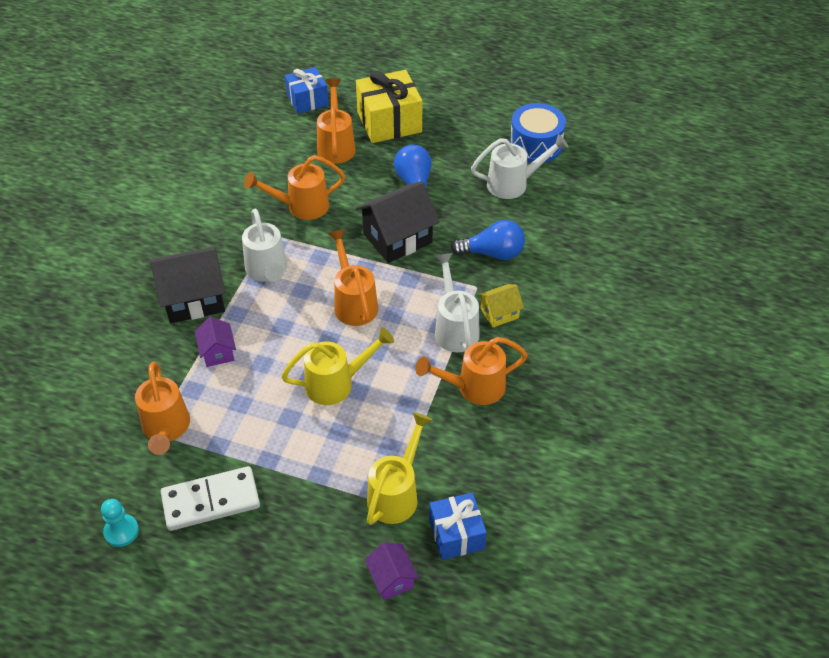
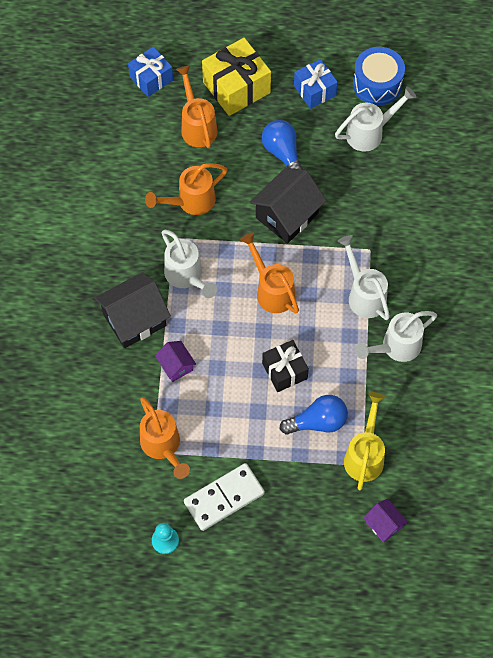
camera: 15 degrees left, 15 degrees up
yellow watering can [281,327,394,405] -> black gift [262,340,309,392]
orange watering can [415,337,528,405] -> white watering can [355,311,437,362]
blue gift [429,493,487,560] -> blue gift moved to [294,59,338,109]
blue light bulb [451,220,525,260] -> blue light bulb moved to [280,395,348,435]
yellow house [478,284,524,327] -> none

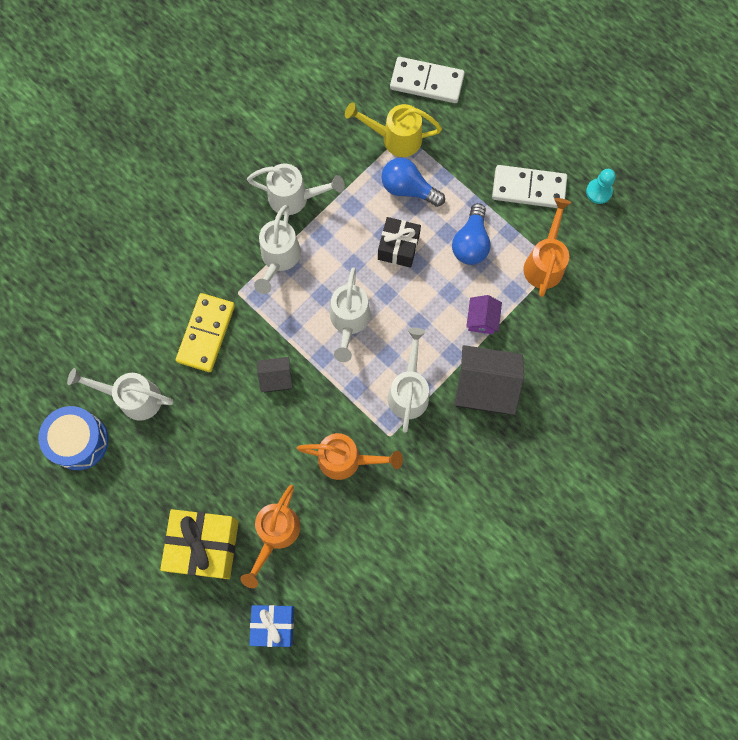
camera: 140 degrees left, 10 degrees up
orange watering can [240,232,299,314] -> white watering can [330,268,370,362]
black house [249,168,326,244] -> black house [257,357,293,392], size x0.53
blue light bulb [262,120,303,170] -> blue light bulb moved to [452,203,491,265]
blue gift [294,59,338,109] -> none
yellow watering can [344,392,385,490] -> yellow watering can turned 45 degrees clockwise [345,102,442,157]
purple house [364,499,408,543] -> white domino [390,57,465,103]
none -> yellow domino [176,293,235,372]

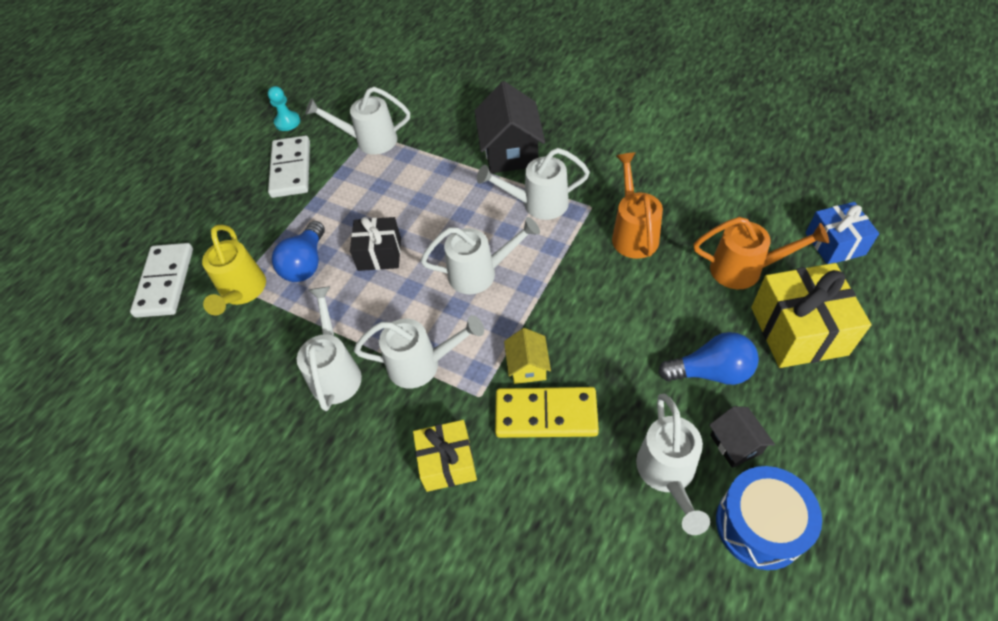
camera: 100 degrees left, 20 degrees down
black house [257,357,293,392] -> black house moved to [709,406,775,468]
blue light bulb [452,203,491,265] -> blue light bulb moved to [658,332,759,385]
purple house [466,295,502,334] -> none
orange watering can [523,198,571,297] -> white watering can [305,87,410,155]
none -> yellow gift [413,420,477,492]
none -> yellow house [504,328,551,384]

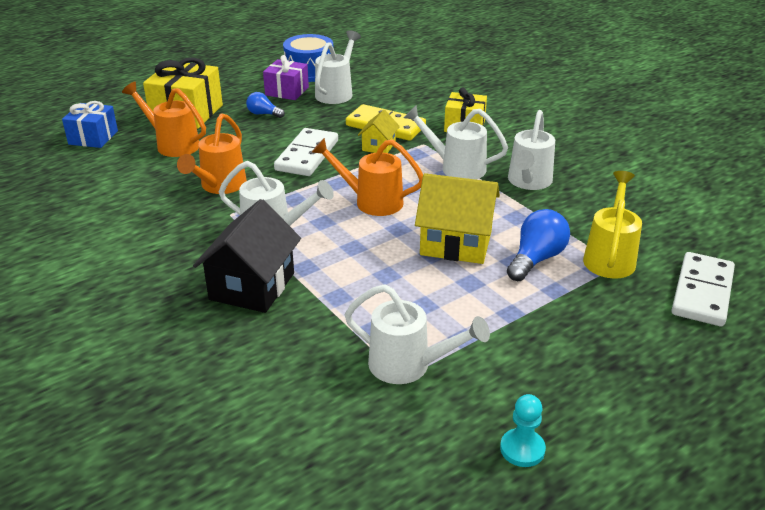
camera: 160 degrees left, 20 degrees down
white domino [268,135,310,198] -> white domino moved to [274,128,338,176]
black gift [350,217,401,271] -> yellow house [415,173,500,264]
white watering can [421,217,540,294] -> orange watering can [311,138,423,216]
blue light bulb [658,332,759,385] -> blue light bulb [246,92,285,118], size x0.60
black house [709,406,775,468] -> purple gift [263,55,309,100]

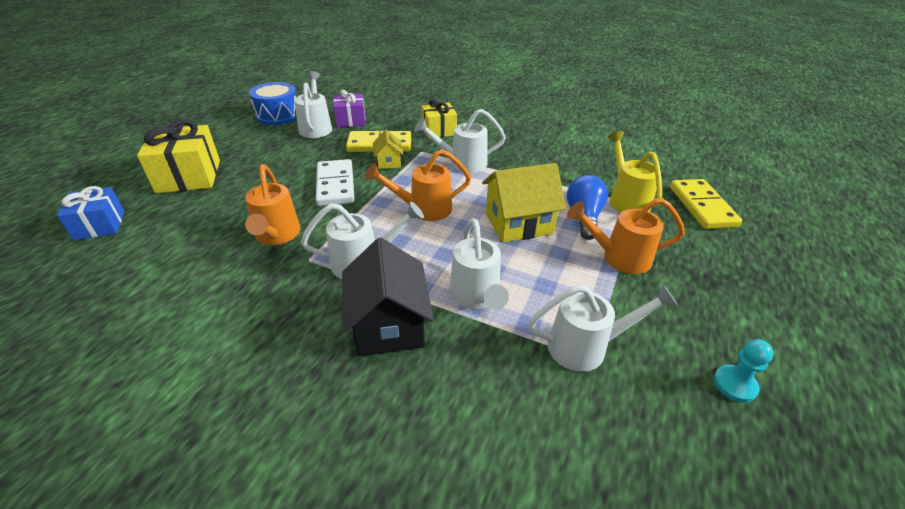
camera: 30 degrees left, 5 degrees up
orange watering can [122,81,206,157] -> orange watering can moved to [567,198,685,274]
blue light bulb [246,92,285,118] -> none
purple gift [263,55,309,100] -> purple gift moved to [333,90,366,127]
white watering can [508,110,555,190] -> white watering can moved to [449,218,509,310]
white domino [671,252,735,326] -> yellow domino [670,179,742,229]

